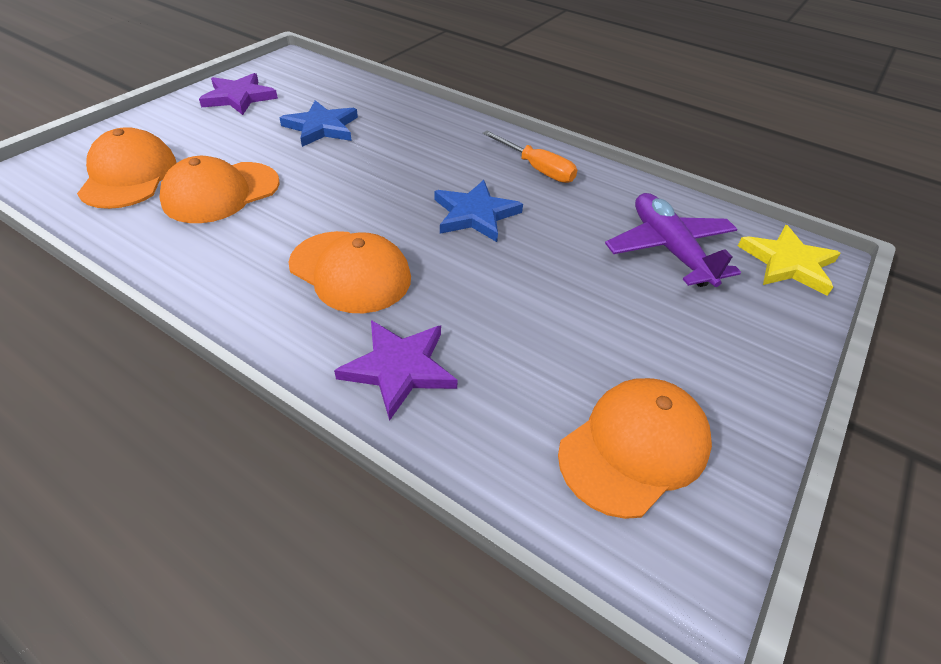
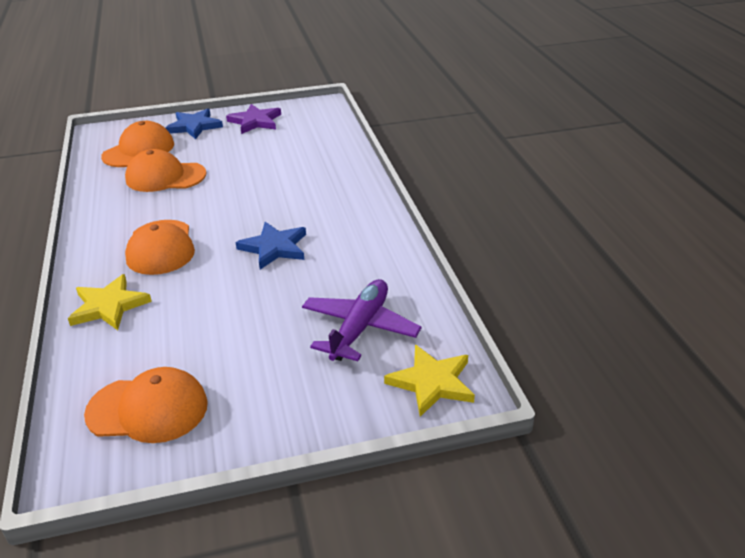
camera: 45 degrees right, 10 degrees down
blue star [279,100,358,147] -> blue star moved to [165,109,223,139]
purple star [334,320,458,421] -> yellow star [68,274,152,330]
orange screwdriver [482,131,577,183] -> none

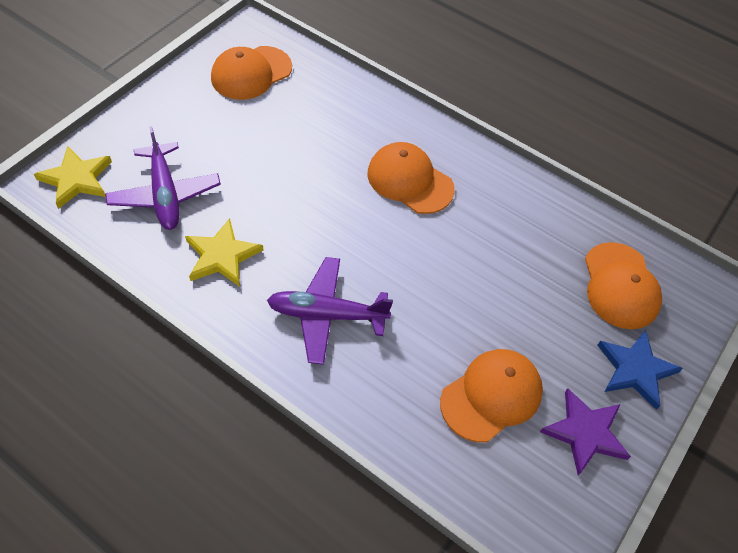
camera: 135 degrees right, 20 degrees up
yellow star [68,274,152,330] -> yellow star moved to [185,218,263,287]
orange cap [125,149,206,192] -> orange cap moved to [440,349,543,442]
blue star [236,222,306,269] -> none
none -> purple plane [267,257,393,365]

